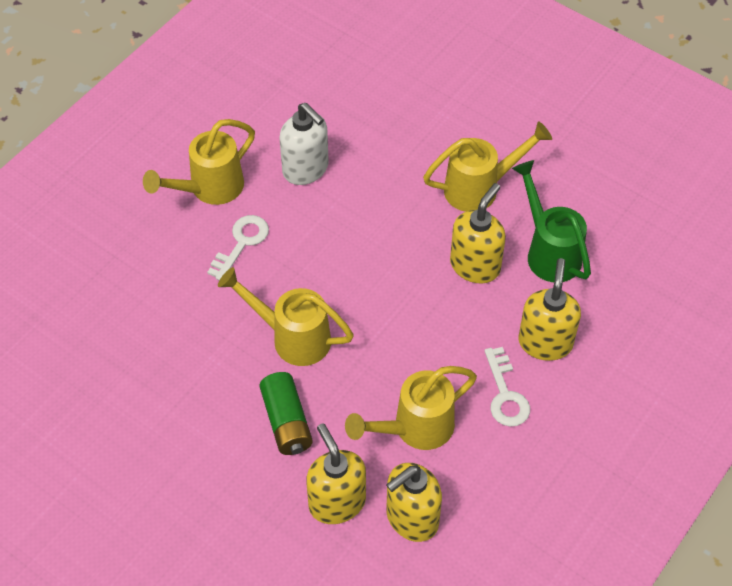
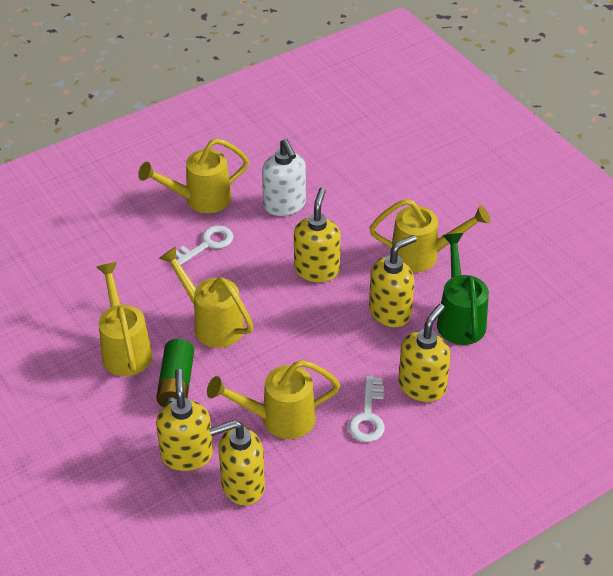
camera: 20 degrees right, 10 degrees down
none -> yellow watering can [97,262,153,376]
none -> yellow soap dispenser [294,188,341,282]

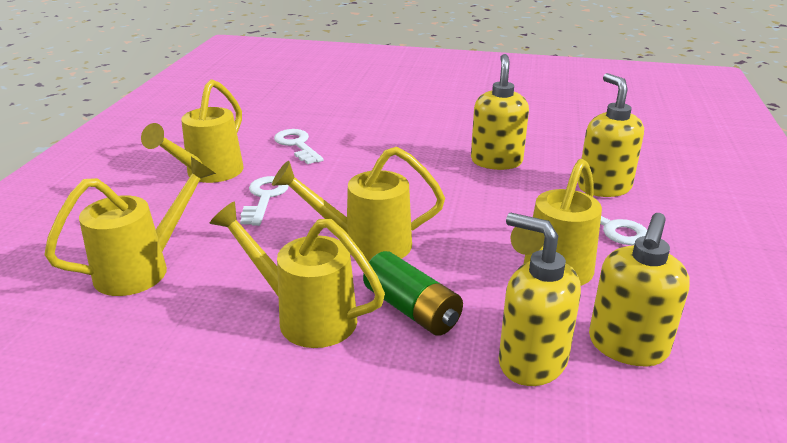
camera: 45 degrees left, 15 degrees down
white soap dispenser [262,139,306,216] -> white key [274,129,324,164]
yellow soap dispenser [294,188,341,282] -> none
yellow watering can [369,199,490,273] -> yellow watering can moved to [44,157,216,296]
green watering can [437,233,489,345] -> none

